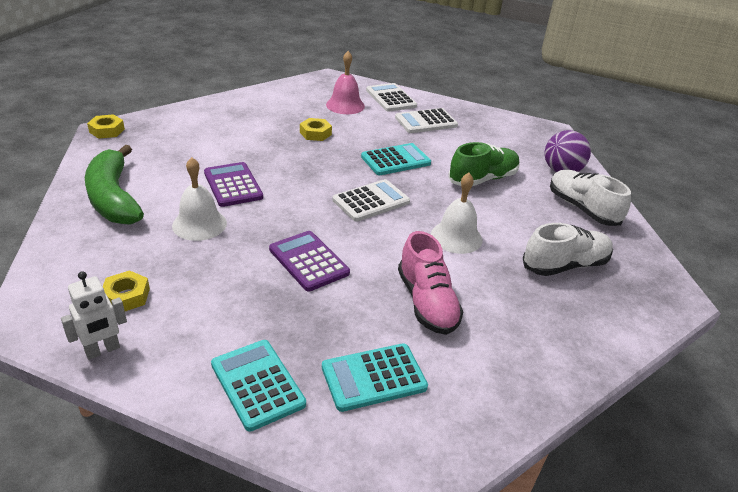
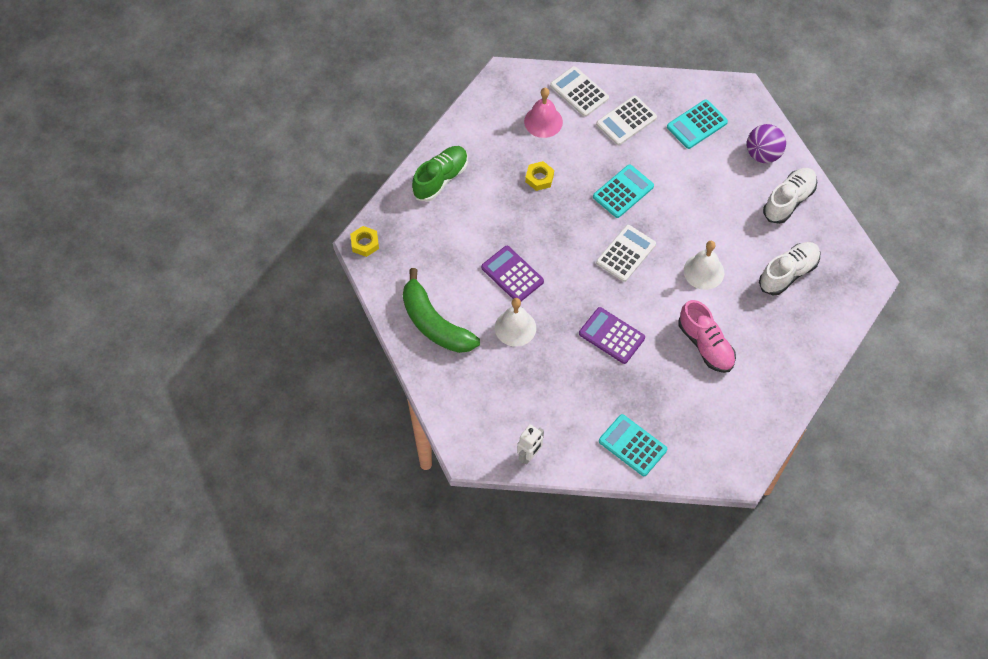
camera: 15 degrees left, 25 degrees up
yellow nut [103,270,150,311] -> none
turquoise calculator [322,343,428,412] -> turquoise calculator moved to [667,100,728,149]
green shoe [448,142,520,186] -> green shoe moved to [412,146,468,202]
white shoe [550,170,631,226] -> white shoe turned 90 degrees clockwise [763,168,817,224]

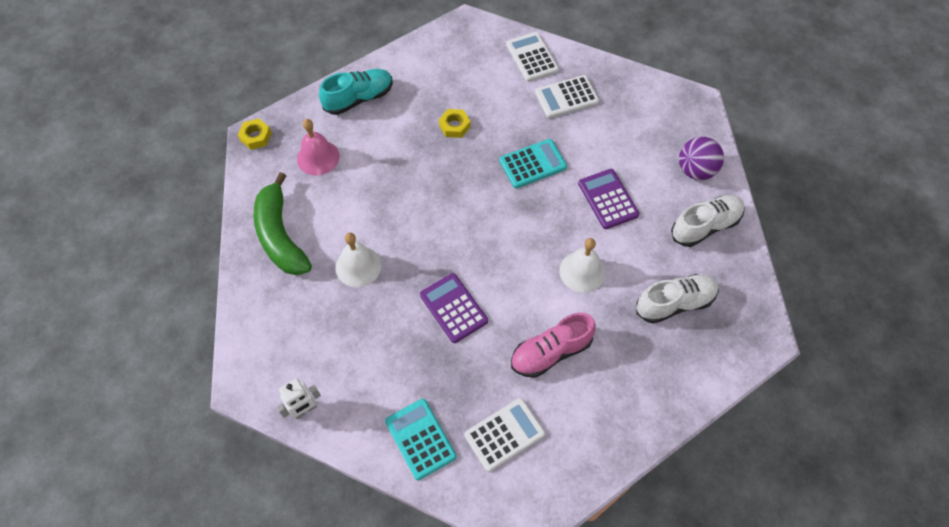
camera: 20 degrees right, 0 degrees up
green shoe [412,146,468,202] -> turquoise shoe [319,69,393,115]
purple calculator [481,246,544,301] -> purple calculator moved to [578,169,639,229]
pink bell [524,88,563,138] -> pink bell moved to [297,119,339,176]
white calculator [596,225,656,282] -> white calculator moved to [464,398,545,472]
turquoise calculator [667,100,728,149] -> none
pink shoe [678,300,736,373] -> pink shoe turned 75 degrees clockwise [511,313,596,378]

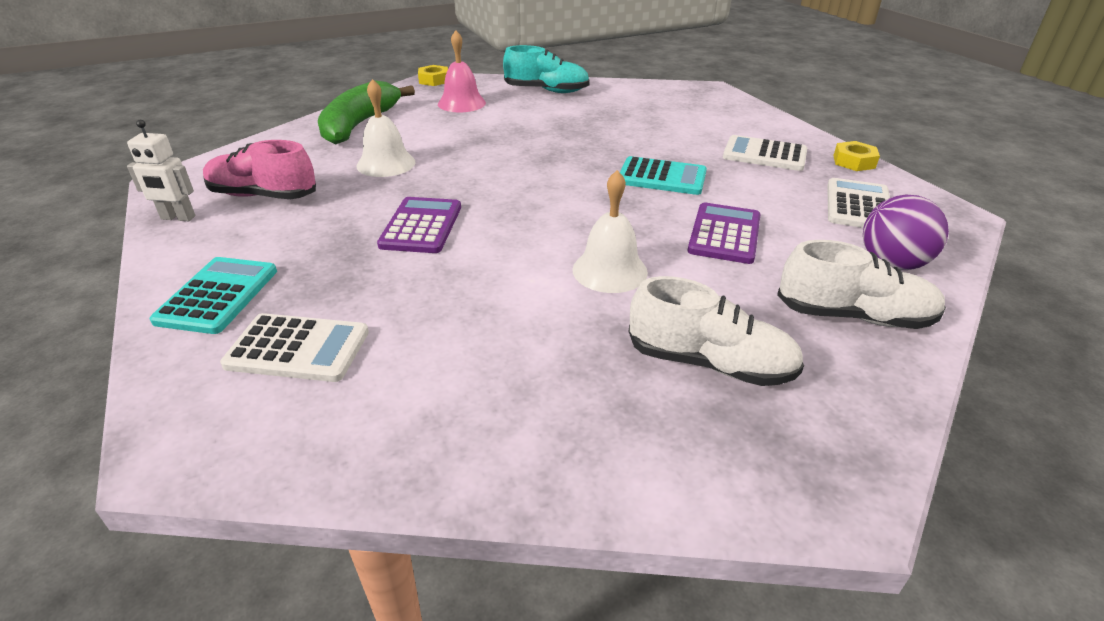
camera: 40 degrees right, 25 degrees down
yellow nut [439,109,471,138] -> yellow nut moved to [833,141,880,171]
white calculator [506,32,559,82] -> white calculator moved to [827,178,890,228]
pink shoe [511,313,596,378] -> pink shoe moved to [203,140,316,199]

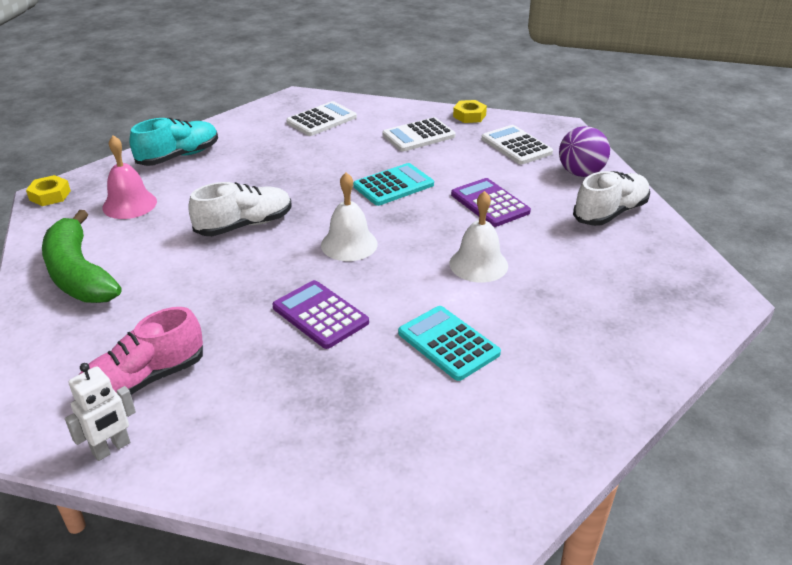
camera: 50 degrees left, 0 degrees up
turquoise calculator [150,257,277,334] -> turquoise calculator moved to [398,306,501,381]
white calculator [220,313,369,382] -> white calculator moved to [286,101,357,136]
white bell [357,79,416,177] -> white bell moved to [321,172,378,261]
white shoe [628,276,804,386] -> white shoe moved to [188,182,291,236]

